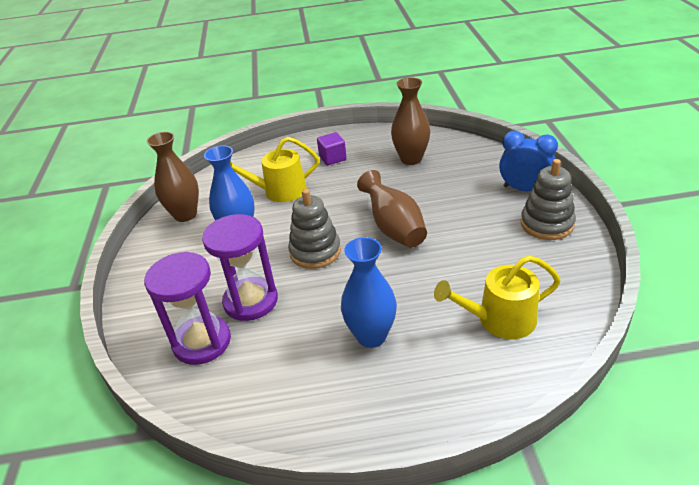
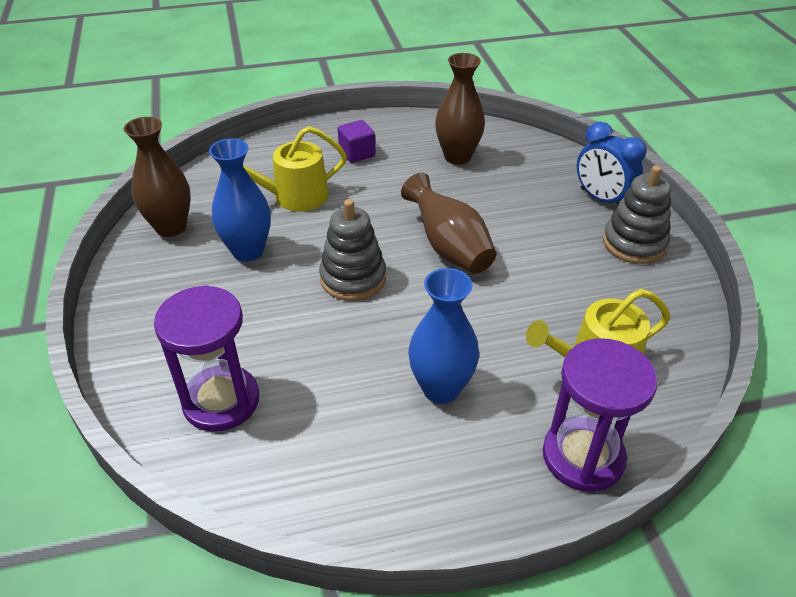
camera: 10 degrees left, 5 degrees up
purple hourglass [202,214,278,321] -> purple hourglass moved to [543,338,658,492]
blue clock [499,131,558,191] -> blue clock turned 150 degrees counterclockwise [577,122,647,205]

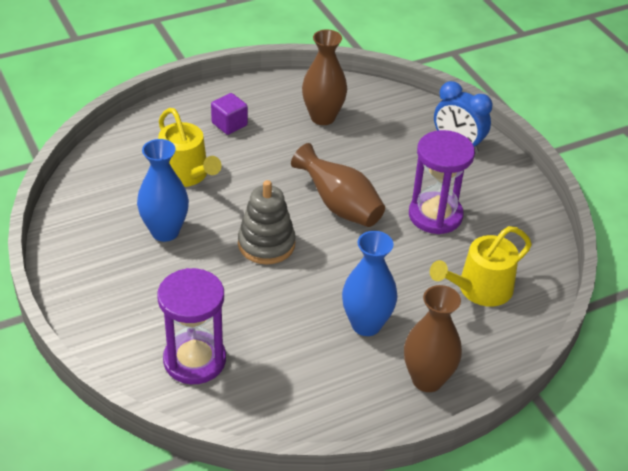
camera: 15 degrees left, 0 degrees up
brown vase [124,117,191,237] -> brown vase moved to [404,285,462,392]
yellow watering can [219,126,347,211] -> yellow watering can turned 90 degrees counterclockwise [158,108,222,187]
purple hourglass [543,338,658,492] -> purple hourglass moved to [409,130,475,234]
grey stacking toy [603,165,671,264] -> none

